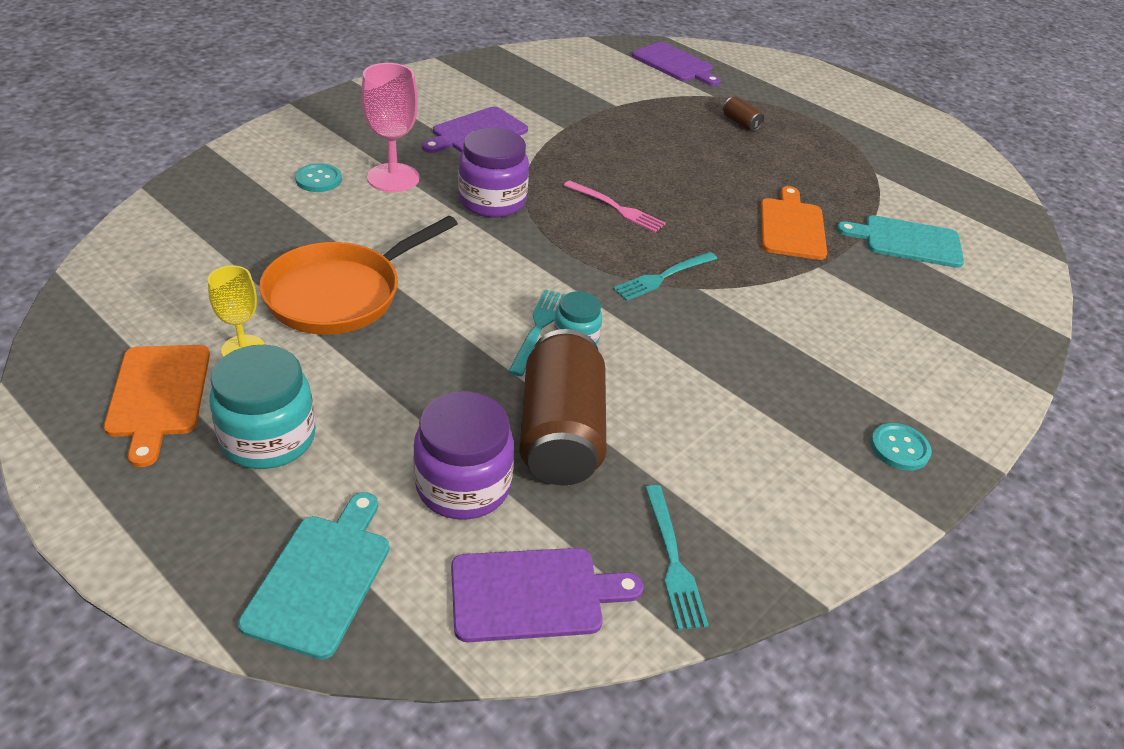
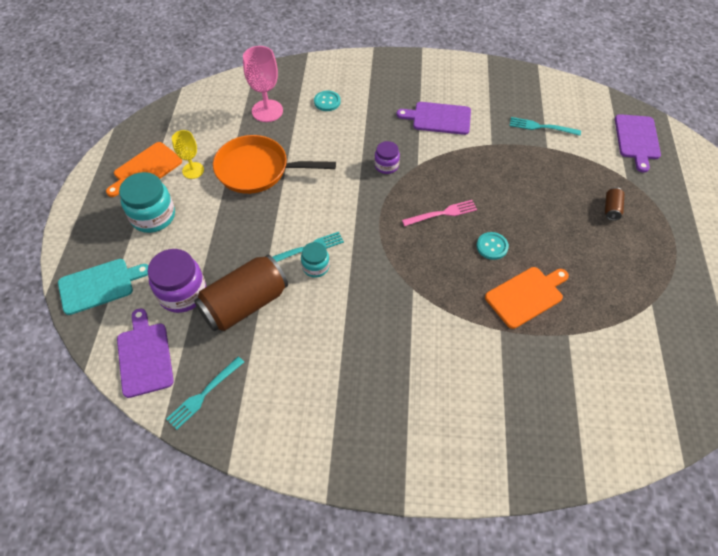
camera: 55 degrees right, 15 degrees up
pink goblet [361,63,420,192] -> pink goblet moved to [243,46,283,122]
purple cutting board [451,548,643,642] -> purple cutting board turned 150 degrees counterclockwise [117,309,174,398]
purple jar [458,128,529,218] -> purple jar [374,141,400,174], size x0.57
pink fork [564,180,666,233] -> pink fork turned 105 degrees counterclockwise [402,200,477,226]
turquoise fork [613,252,717,301] -> turquoise fork moved to [510,117,581,136]
turquoise cutting board [837,215,964,268] -> none
turquoise button [870,423,932,471] -> turquoise button moved to [477,232,509,260]

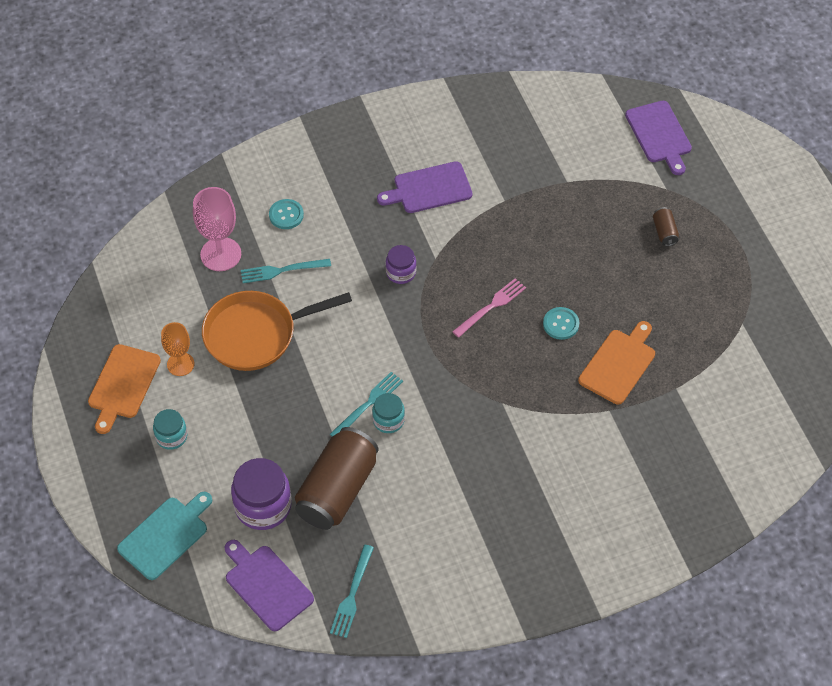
camera: 25 degrees left, 0 degrees up
turquoise jar [119,172,175,233] -> turquoise jar [153,409,187,450], size x0.57
yellow goblet [172,130,204,179] -> orange goblet [161,322,194,376]
turquoise fork [510,117,581,136] -> turquoise fork moved to [241,259,331,283]

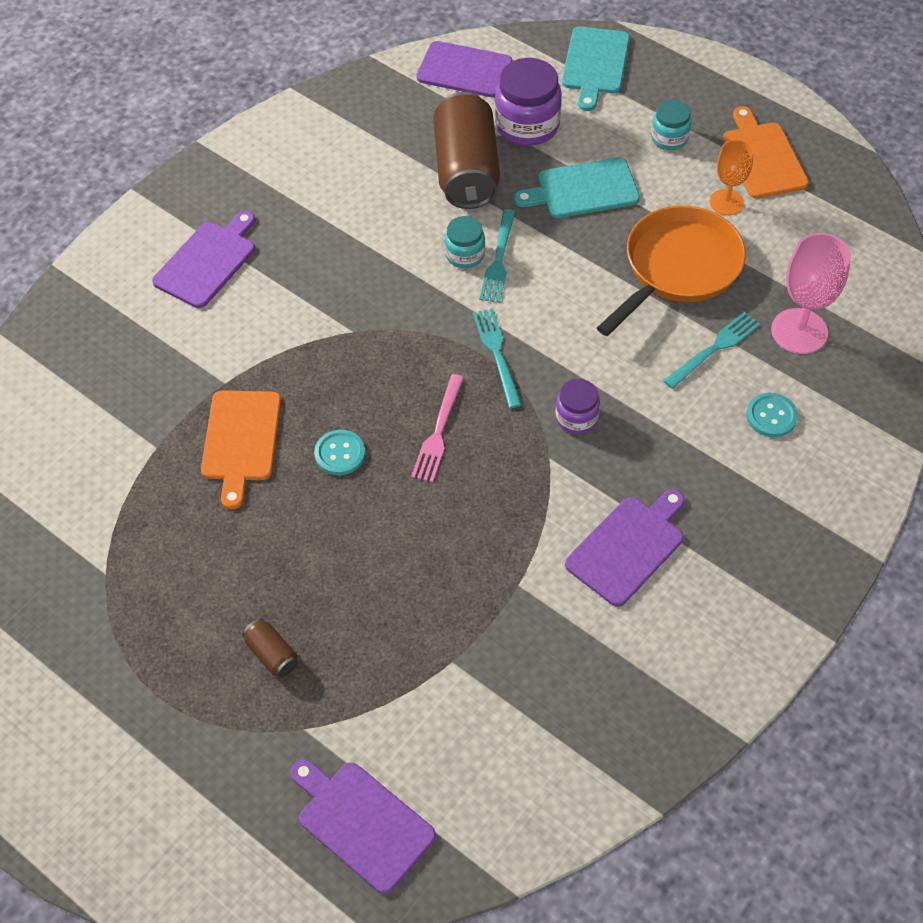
camera: 150 degrees right, 0 degrees up
turquoise fork [330,545,374,638] -> turquoise fork moved to [473,308,522,408]
none -> purple cutting board [152,211,255,308]
none -> turquoise cutting board [514,157,640,218]

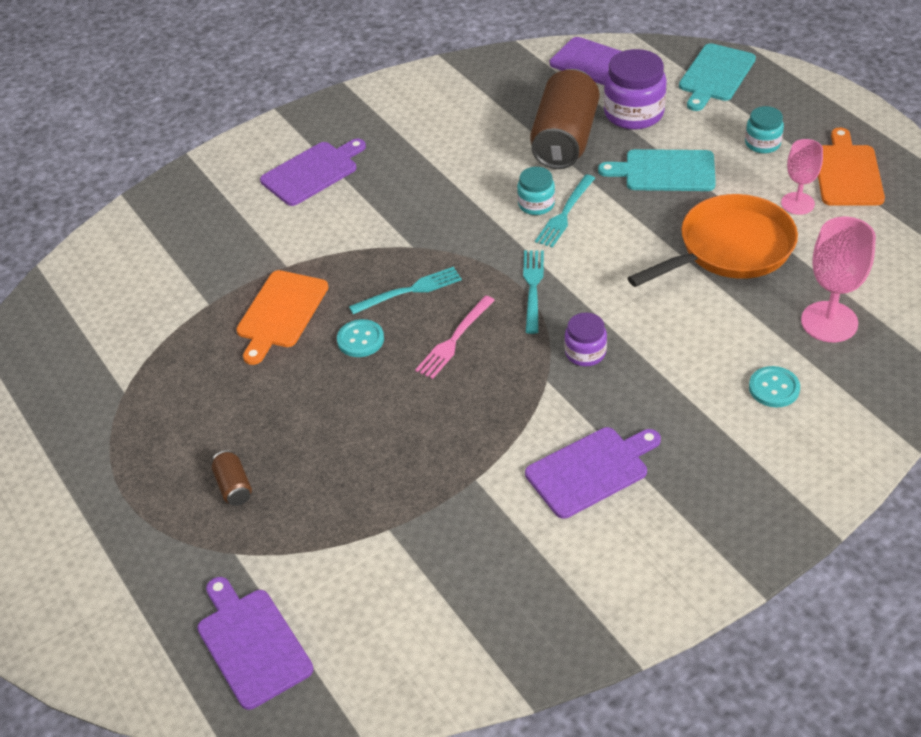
camera: 20 degrees right, 10 degrees down
turquoise fork [663,312,760,389] -> turquoise fork moved to [349,267,462,314]
orange goblet [710,139,754,215] -> pink goblet [781,139,823,215]

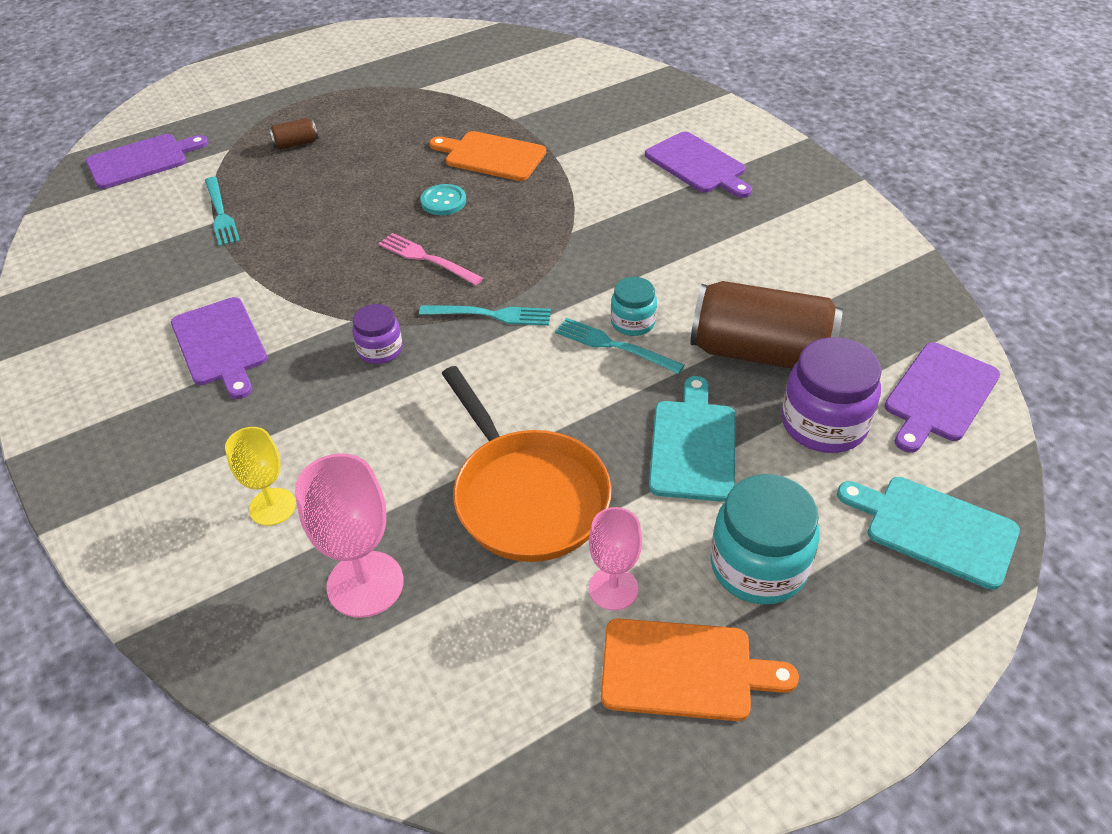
camera: 90 degrees right, 0 degrees up
turquoise fork [349,267,462,314] -> turquoise fork moved to [205,177,240,247]
turquoise jar [745,106,784,154] -> turquoise jar [710,474,819,605], size x1.74
turquoise button [749,366,800,407] -> yellow goblet [225,427,296,526]

